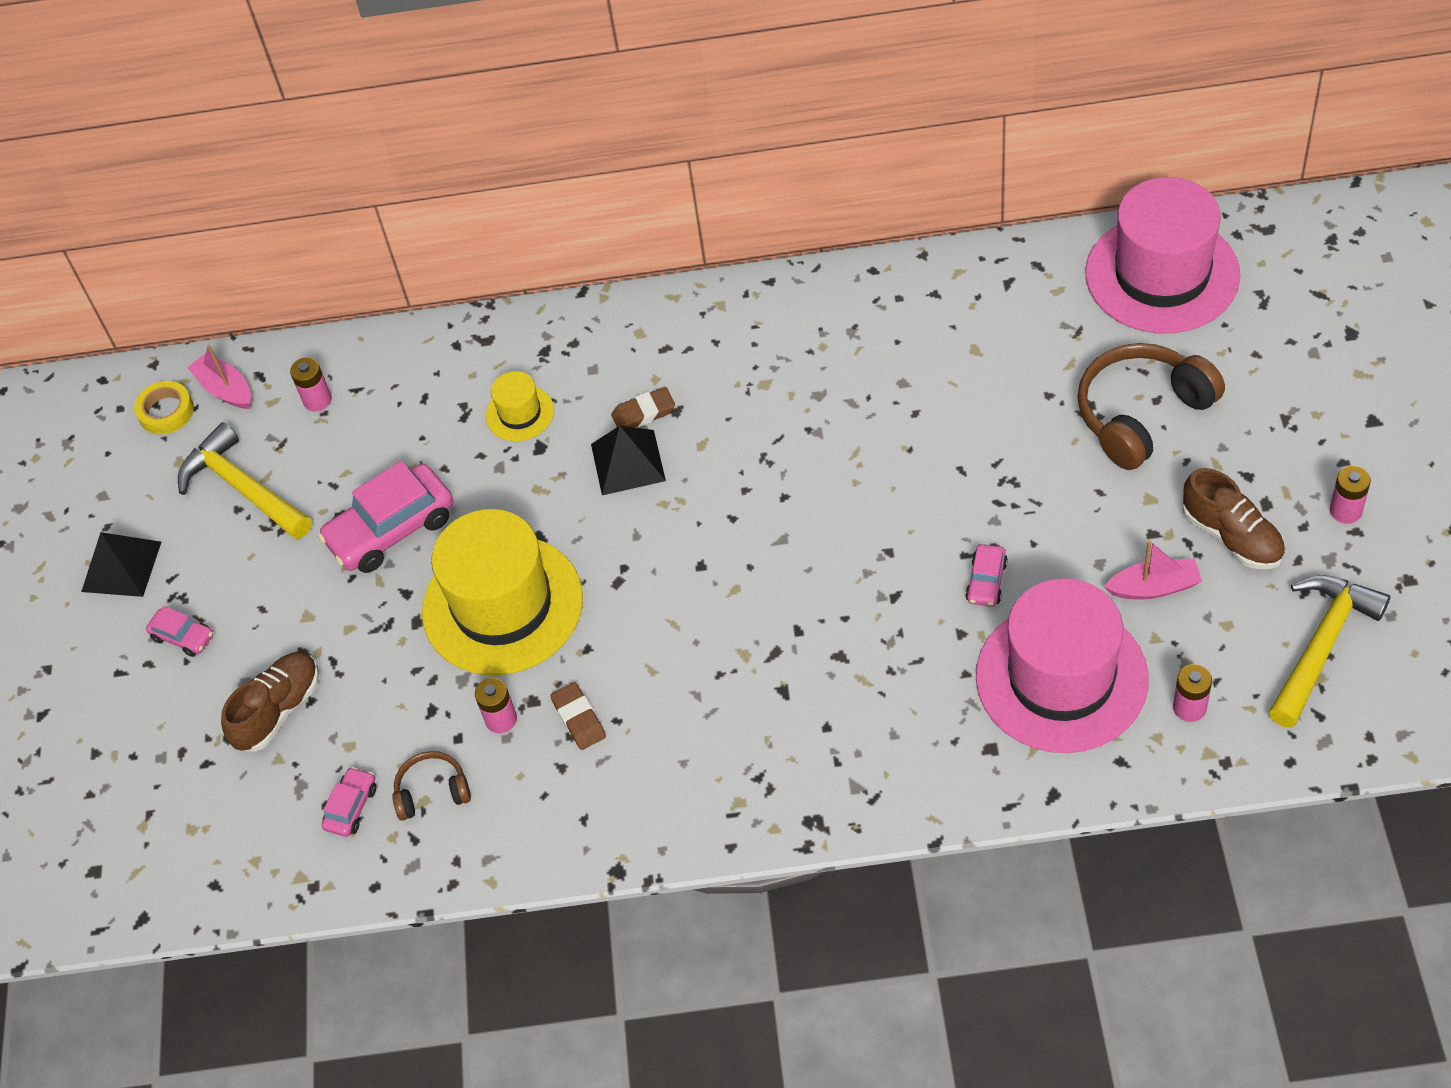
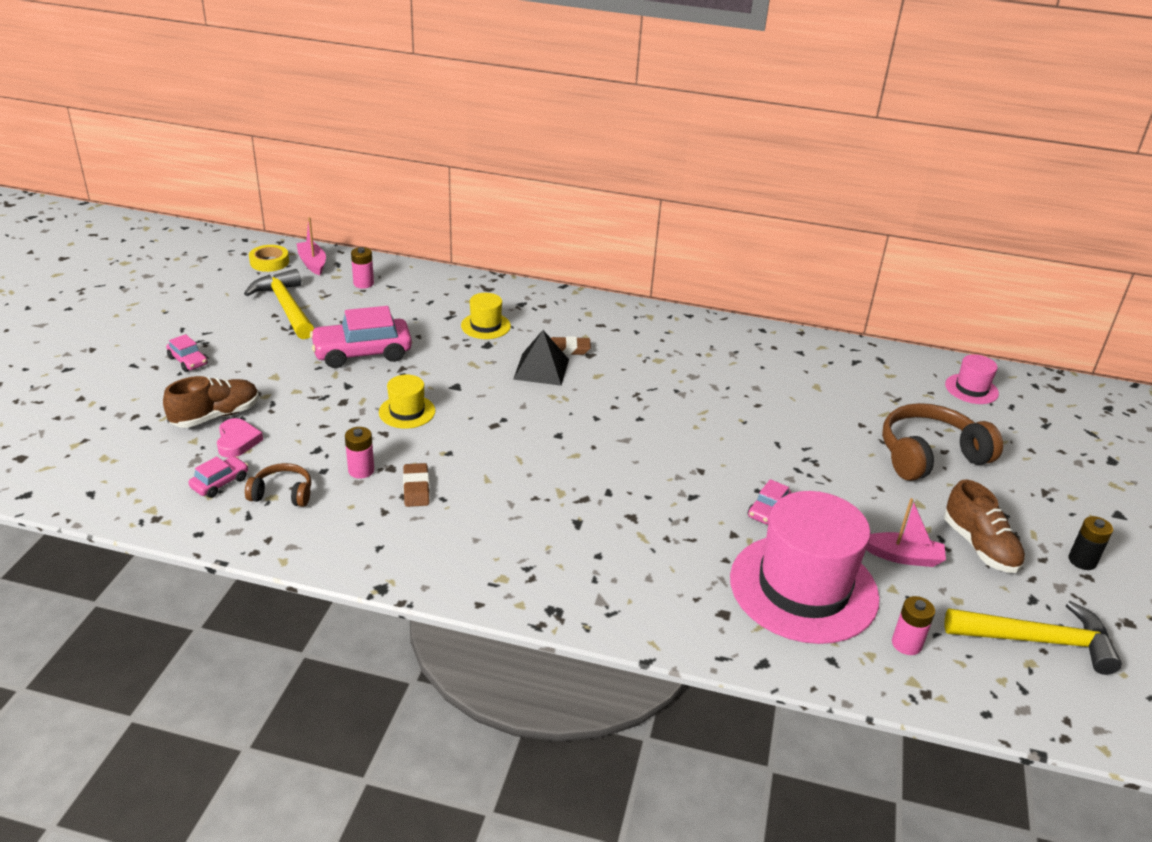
camera: 10 degrees right, 20 degrees down
black pyramid [81,532,161,597] -> none
yellow hat [422,509,583,675] -> yellow hat [379,374,435,429], size x0.45
pink hat [1085,177,1240,333] -> pink hat [945,354,999,404], size x0.45
yellow hammer [1268,575,1390,728] -> yellow hammer turned 45 degrees clockwise [944,601,1122,675]
pink battery [1330,466,1371,524] -> black battery [1069,516,1113,570]
none -> pink heart [217,418,263,458]

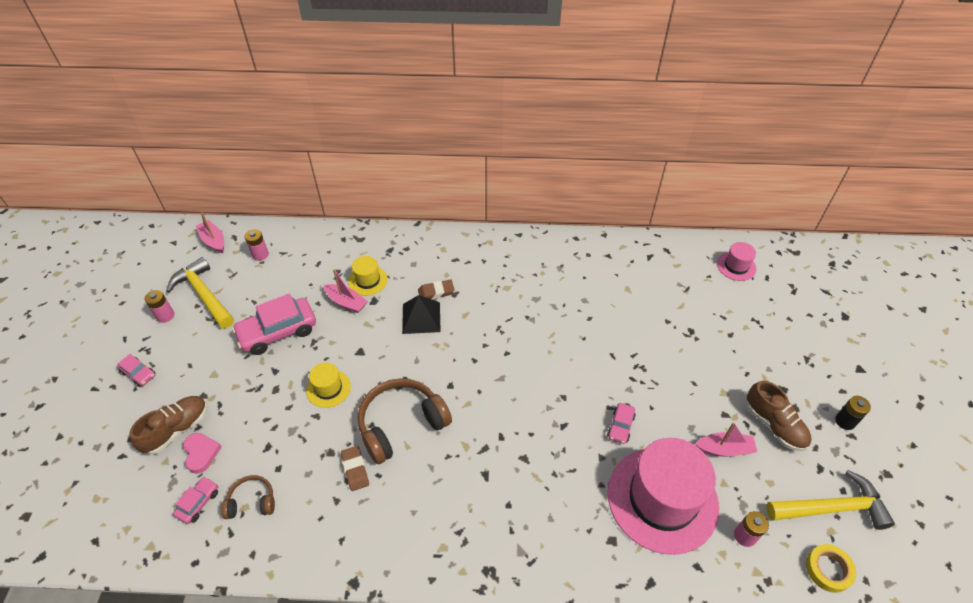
camera: 10 degrees left, 15 degrees up
yellow tape [249,245,289,272] -> yellow tape moved to [806,544,856,593]
pink battery [345,427,374,479] -> pink battery moved to [144,290,174,323]
brown headphones [882,403,1003,481] -> brown headphones moved to [358,378,452,464]
none -> pink boat [324,269,368,313]

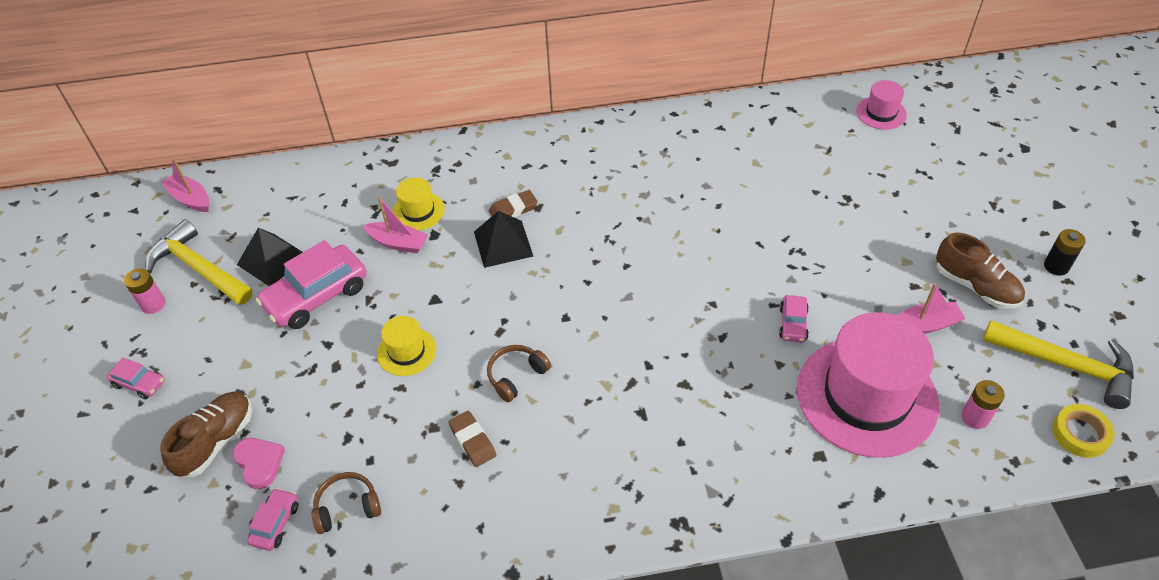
camera: 10 degrees left, 0 degrees up
pink battery [245,229,269,261] -> none
brown headphones [358,378,452,464] -> brown headphones [487,345,551,402], size x0.52
yellow hammer [766,470,895,530] -> yellow hammer turned 45 degrees clockwise [983,320,1134,409]
none -> black pyramid [237,228,303,286]

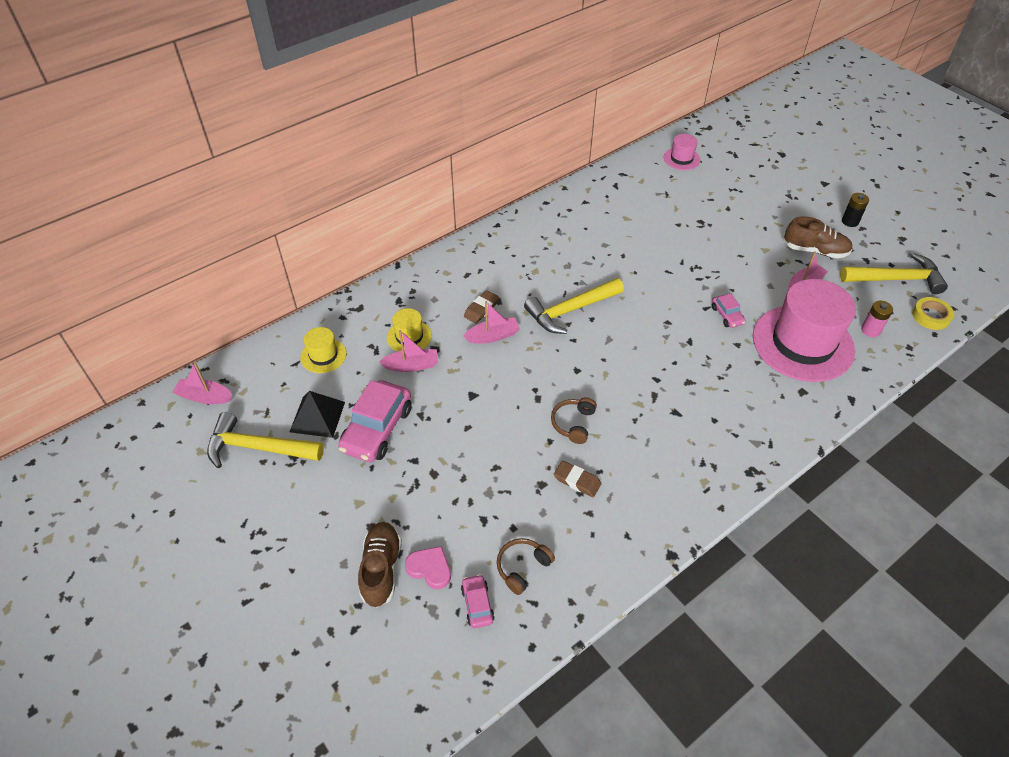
camera: 30 degrees left, 0 degrees up
pink car [107,358,165,399] -> none
pink battery [124,268,165,314] -> none
yellow hat [377,316,436,376] -> yellow hat moved to [301,327,346,373]
black pyramid [474,211,533,268] -> pink boat [463,301,520,344]
none -> yellow hammer [524,278,624,334]

